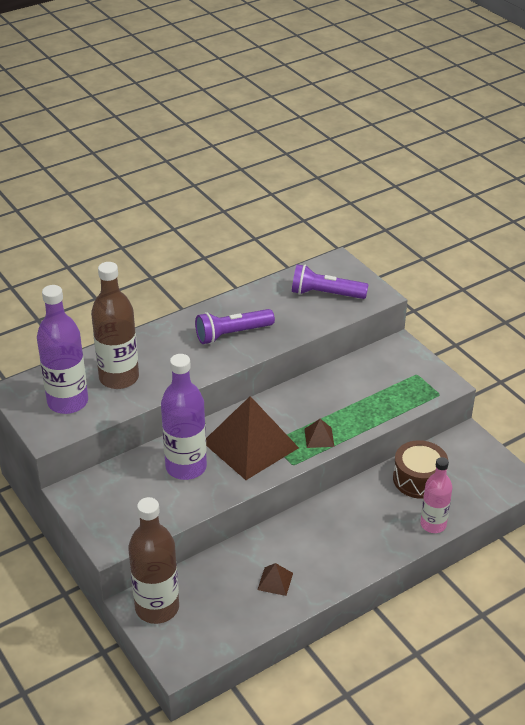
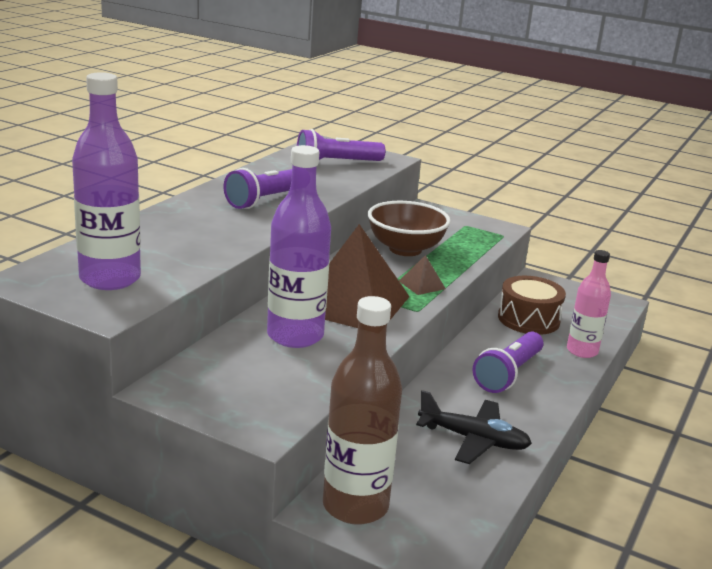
camera: 30 degrees left, 15 degrees down
brown bottle [91,262,139,389] -> none
brown pyramid [257,563,293,596] -> black plane [416,390,532,464]
none -> brown bowl [368,201,451,256]
none -> purple flashlight [473,332,544,393]

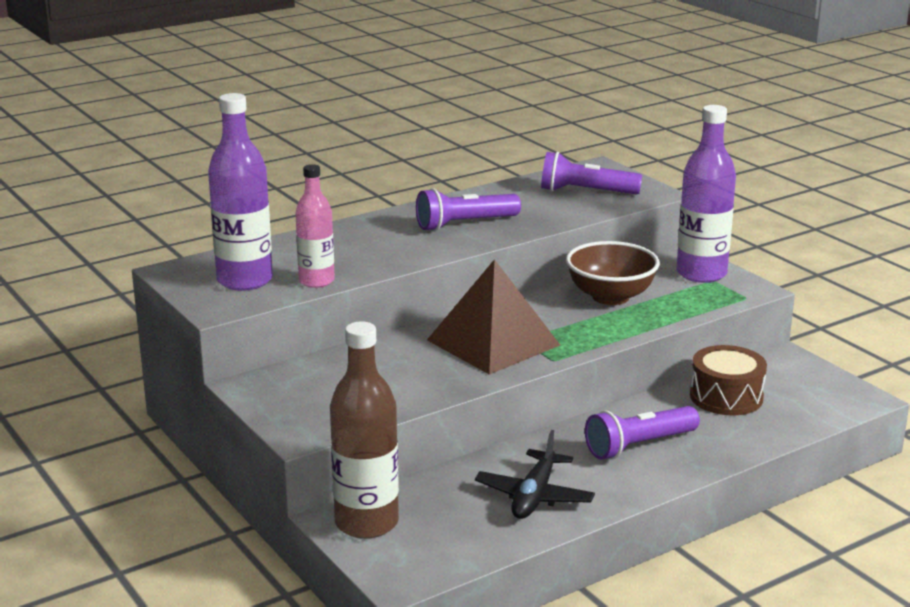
camera: 30 degrees right, 0 degrees up
purple bottle [267,145,331,348] -> purple bottle moved to [676,105,736,283]
brown pyramid [399,255,446,295] -> none
black plane [416,390,532,464] -> black plane turned 60 degrees clockwise [475,430,595,519]
pink bottle [567,250,611,358] -> pink bottle moved to [295,164,335,288]

